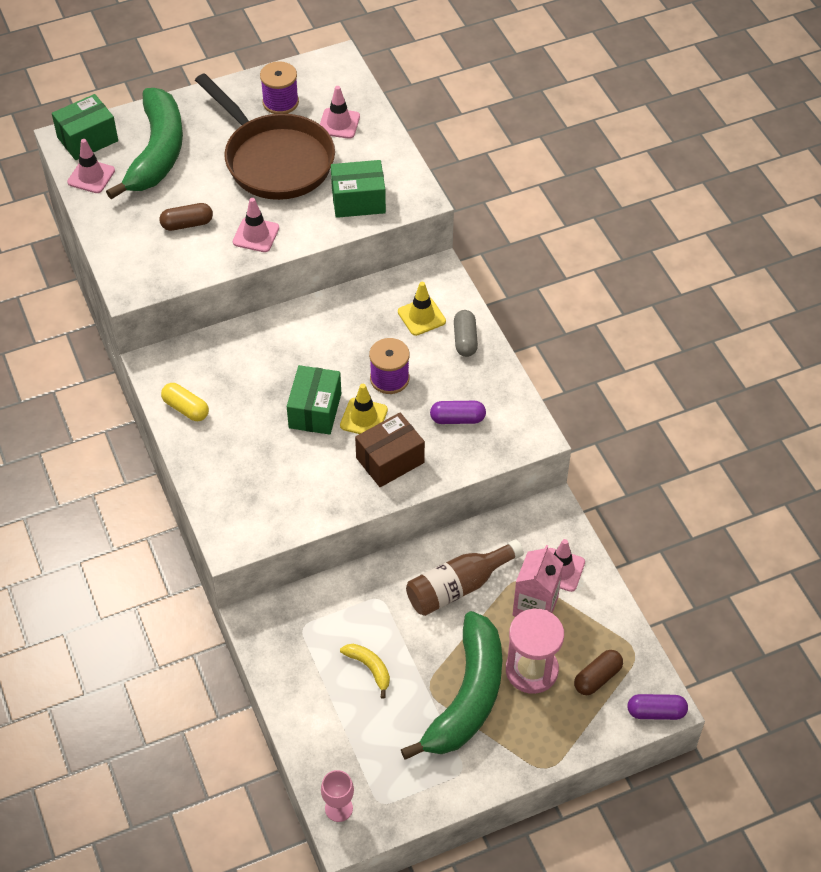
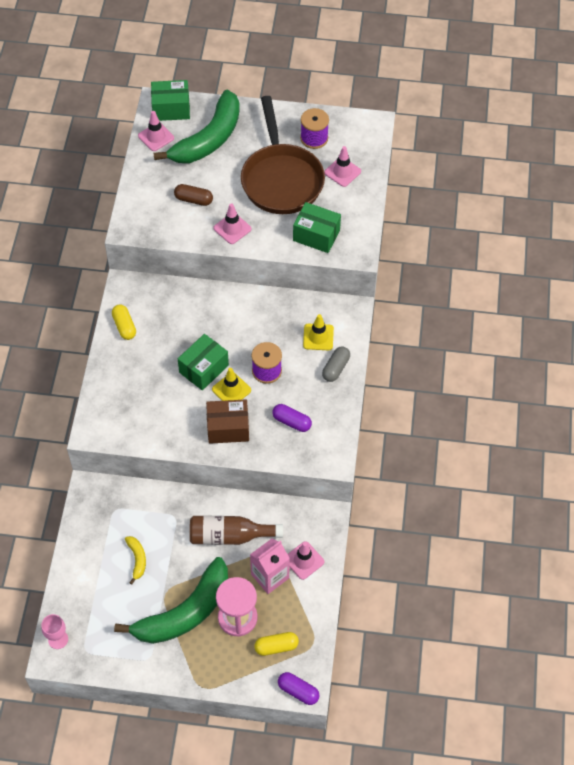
camera: 30 degrees right, 5 degrees up
brown capsule [574,650,623,695] -> yellow capsule [254,632,299,656]

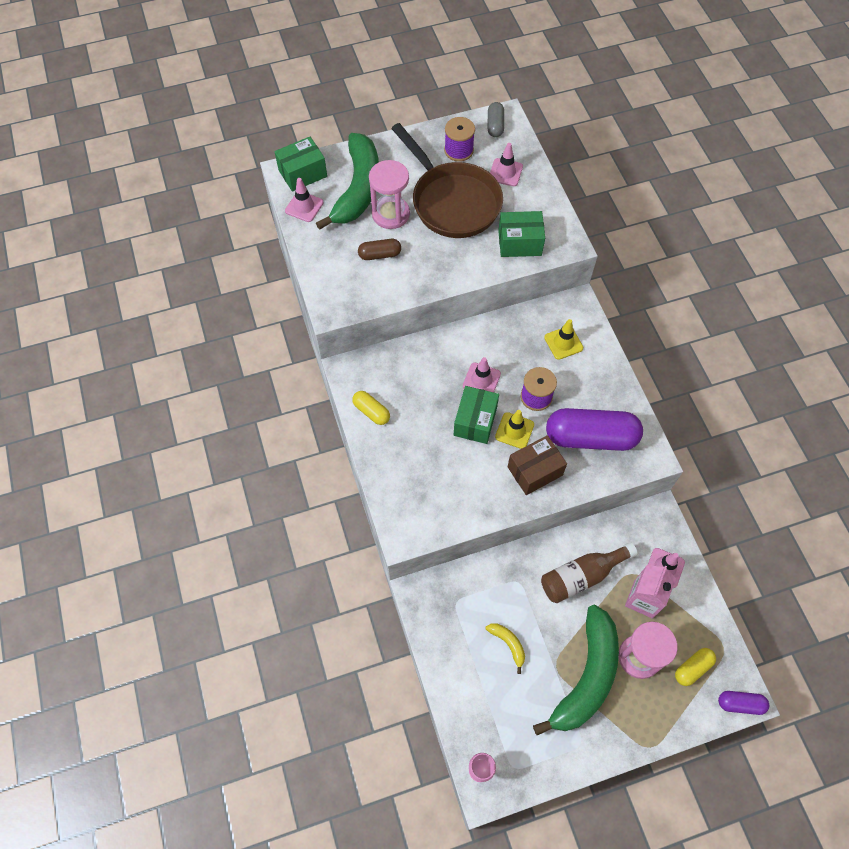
camera: 25 degrees left, 5 degrees up
pink traffic cone [213,203,252,244] -> pink traffic cone moved to [463,357,501,392]
purple capsule [272,404,312,432] -> purple capsule [546,408,643,451], size x2.08
grey capsule [322,346,350,382] -> grey capsule moved to [487,102,504,137]
none -> pink hourglass [369,160,410,229]

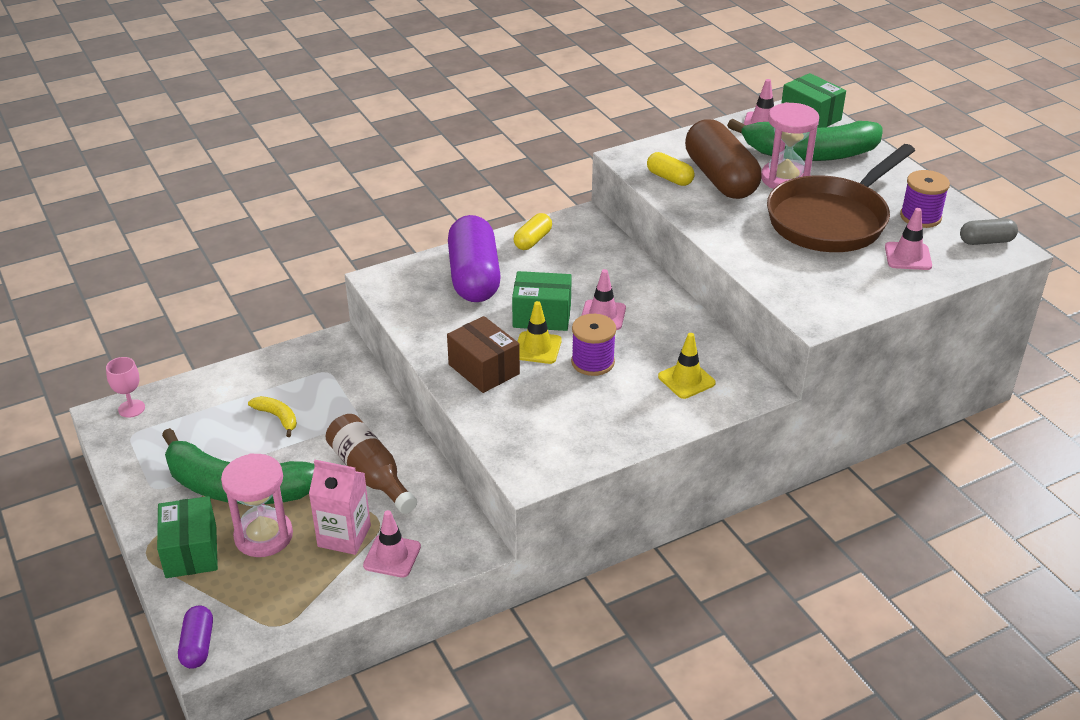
camera: 80 degrees right, 25 degrees down
brown capsule [358,239,401,260] -> brown capsule [685,119,761,199], size x2.08
yellow banana [486,623,525,674] -> yellow banana turned 90 degrees counterclockwise [248,396,297,437]
green box [498,211,545,257] -> green box moved to [157,496,218,578]
purple capsule [546,408,643,451] -> purple capsule moved to [448,215,501,302]
yellow capsule [675,648,716,686] -> yellow capsule moved to [647,152,695,186]

